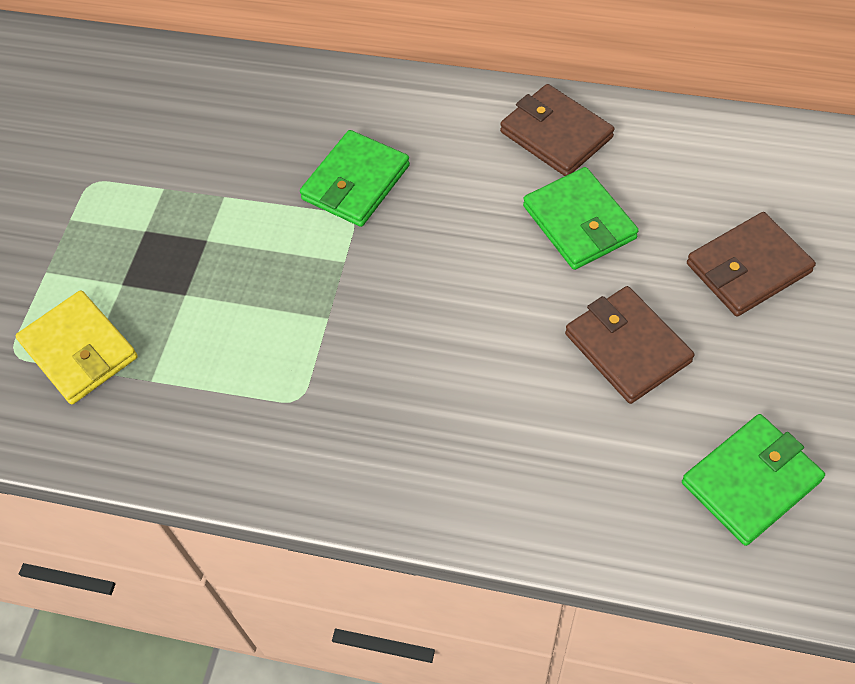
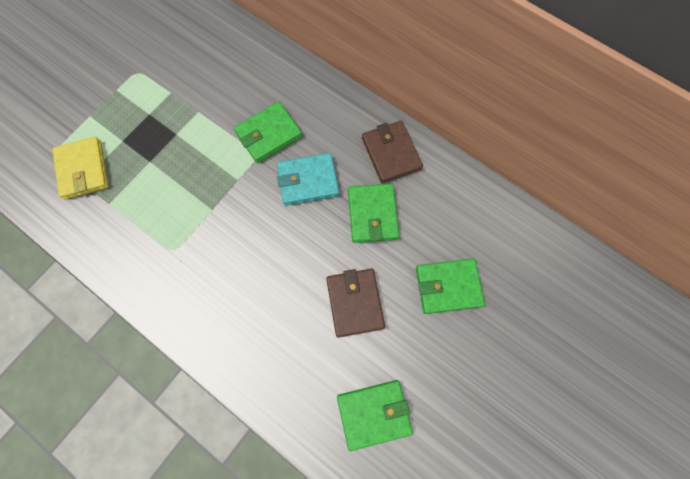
camera: 20 degrees right, 15 degrees up
brown wallet [687,212,816,317] -> green wallet [416,259,485,314]
none -> turquoise wallet [277,153,339,206]

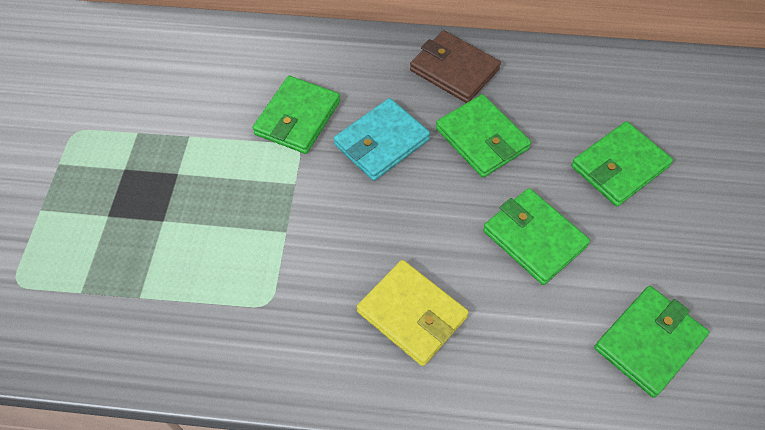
camera: 30 degrees left, 15 degrees down
yellow wallet [52,137,109,199] -> yellow wallet moved to [357,260,469,366]
brown wallet [326,269,385,337] -> green wallet [483,188,590,285]

